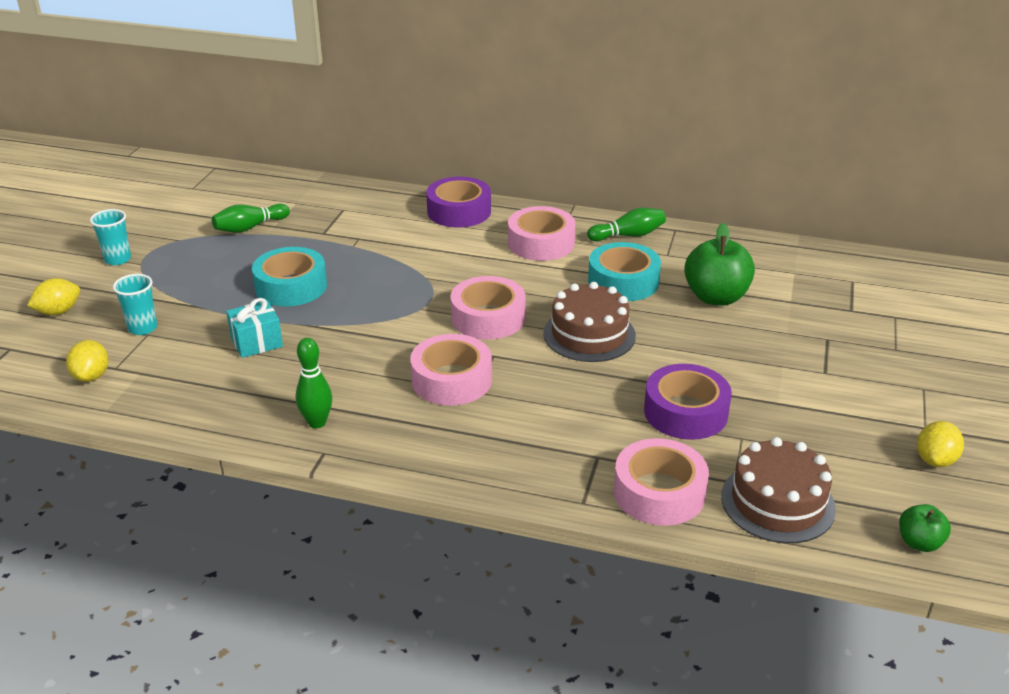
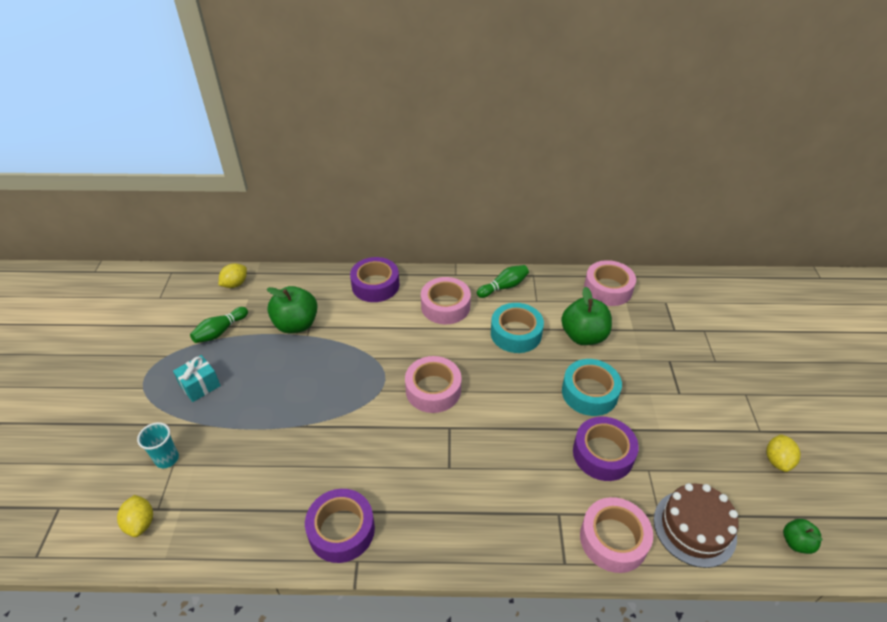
camera: 15 degrees left, 10 degrees up
yellow lemon [27,278,80,315] -> yellow lemon moved to [218,263,247,288]
turquoise cup [90,209,131,265] -> none
turquoise gift [226,298,283,358] -> turquoise gift moved to [173,355,221,402]
turquoise tape [252,247,327,307] -> turquoise tape moved to [562,359,622,416]
green bowling pin [296,338,332,429] -> purple tape [305,489,375,563]
pink tape [410,334,492,406] -> pink tape moved to [584,260,636,306]
brown cake [543,282,636,362] -> none
none -> green apple [267,286,318,334]

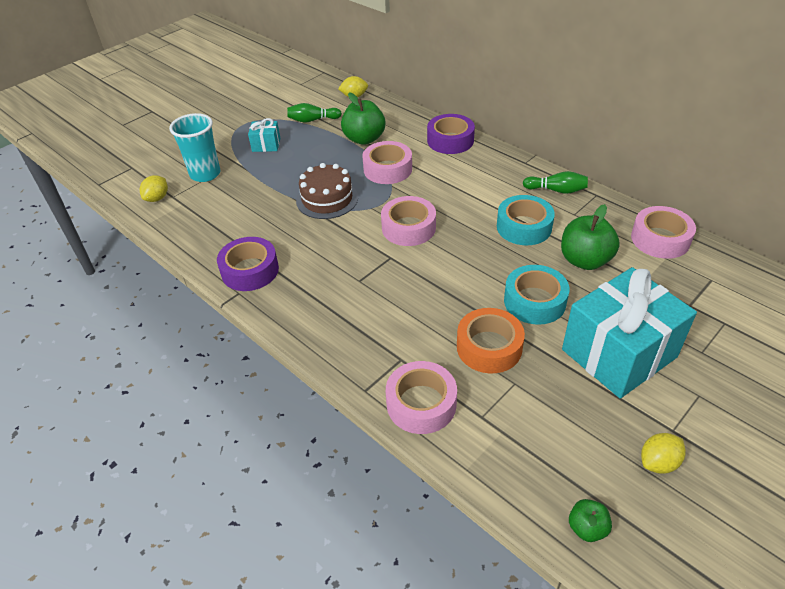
camera: 45 degrees right, 0 degrees up
turquoise cup [137,422,179,468] -> turquoise cup [169,113,220,182], size x1.67
pink tape [421,277,471,324] -> pink tape moved to [362,141,412,184]
purple tape [573,417,639,481] -> orange tape [457,308,525,373]
brown cake [654,483,738,568] -> brown cake moved to [296,163,358,219]
none -> turquoise gift [562,267,697,398]

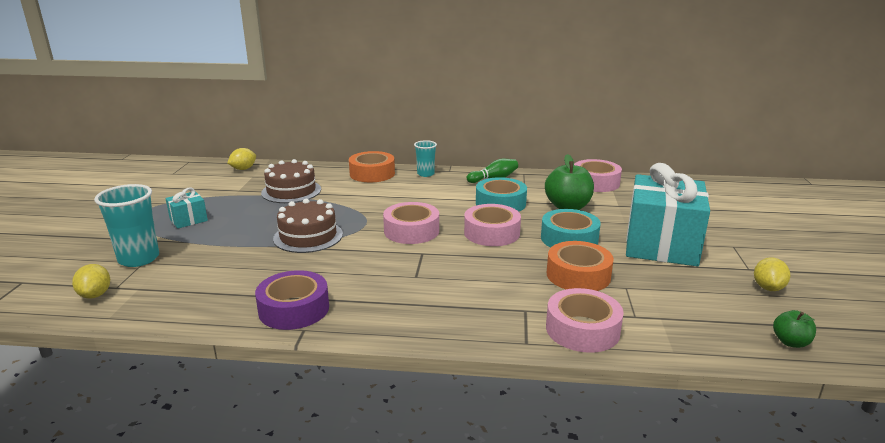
camera: 40 degrees left, 20 degrees down
green bowling pin [287,103,342,123] -> none
green apple [341,92,385,145] -> brown cake [261,159,321,203]
pink tape [362,141,412,184] -> pink tape moved to [464,204,521,246]
purple tape [427,114,475,154] -> orange tape [349,151,395,182]
none -> turquoise cup [414,140,437,177]

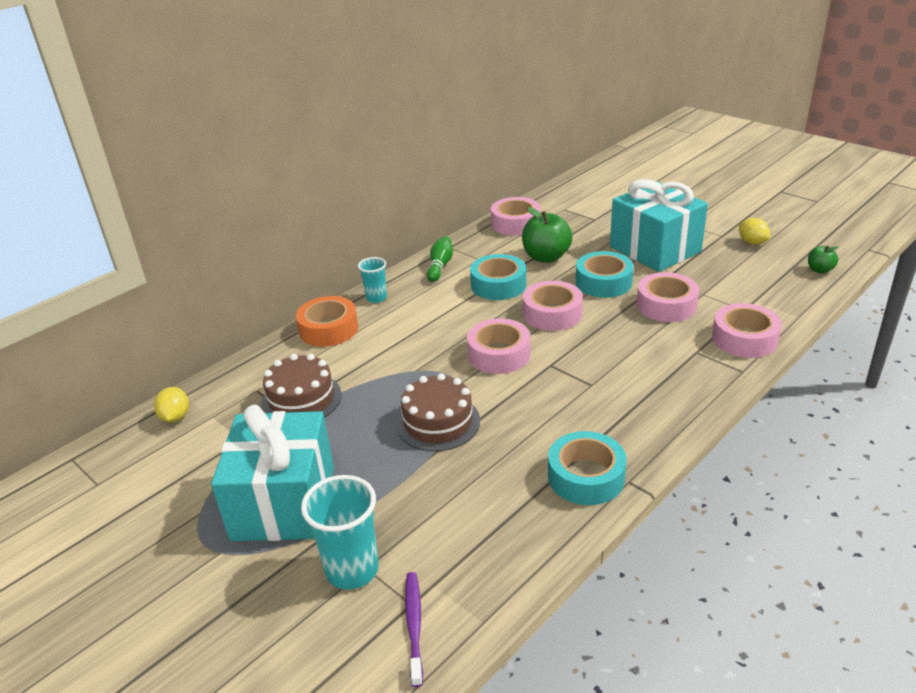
camera: 50 degrees left, 10 degrees up
yellow lemon [72,264,110,299] -> purple toothbrush [405,572,423,687]
turquoise gift [166,188,208,228] -> turquoise gift [211,405,334,541], size x2.30
purple tape [255,270,329,330] -> turquoise tape [548,431,627,505]
orange tape [547,241,614,291] -> pink tape [637,272,699,322]

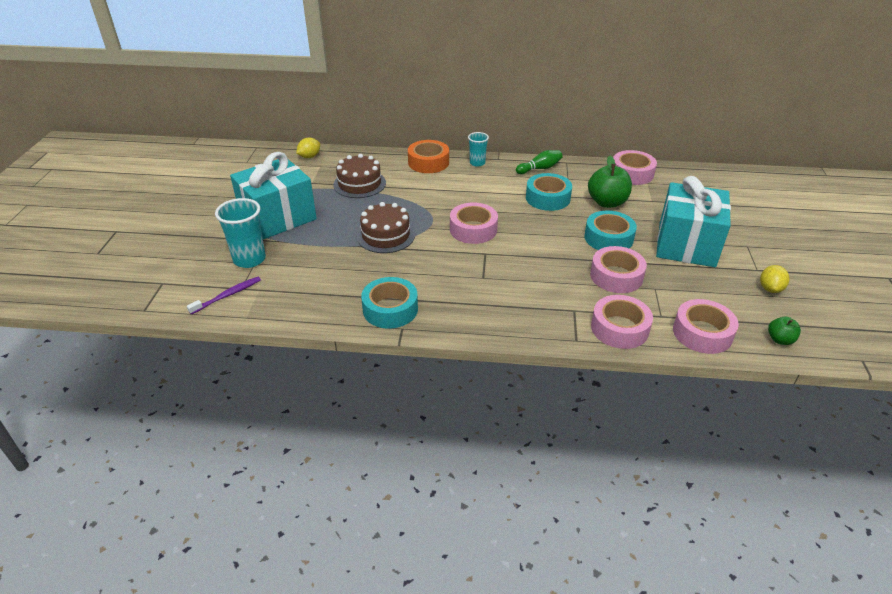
camera: 50 degrees right, 5 degrees up
pink tape [523,281,583,331] -> pink tape moved to [673,299,739,354]

